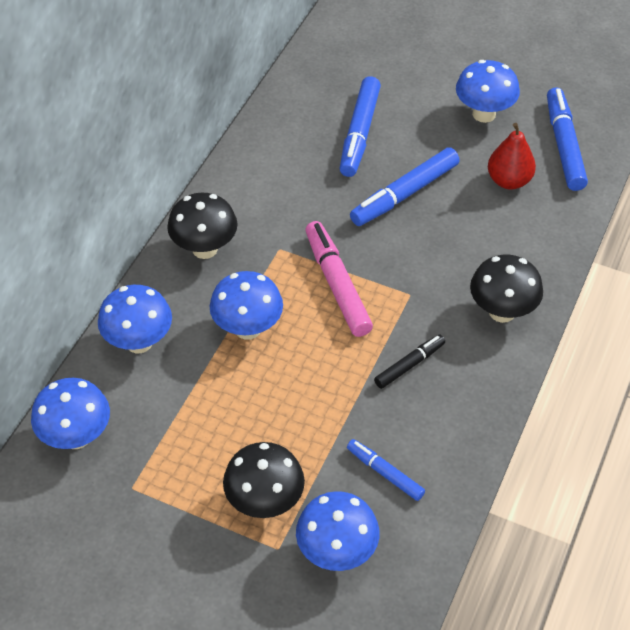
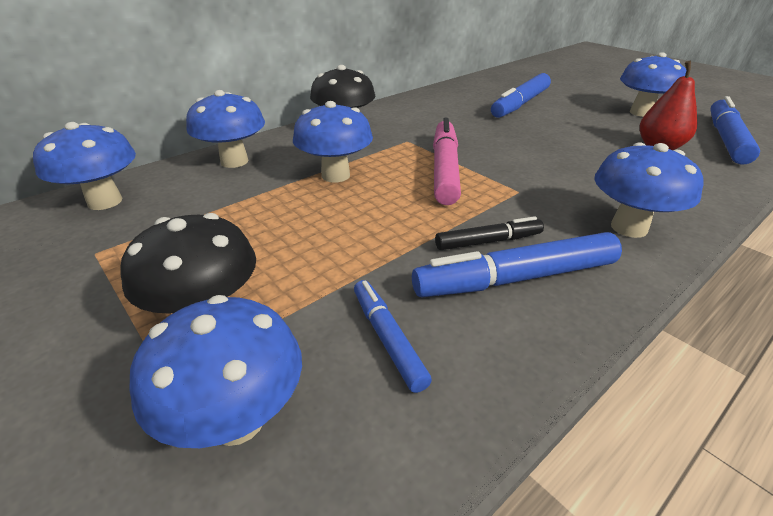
camera: 25 degrees right, 15 degrees down
blue marker [350,147,459,226] -> blue marker moved to [412,232,622,297]
black mushroom [470,255,543,323] -> blue mushroom [594,142,704,238]

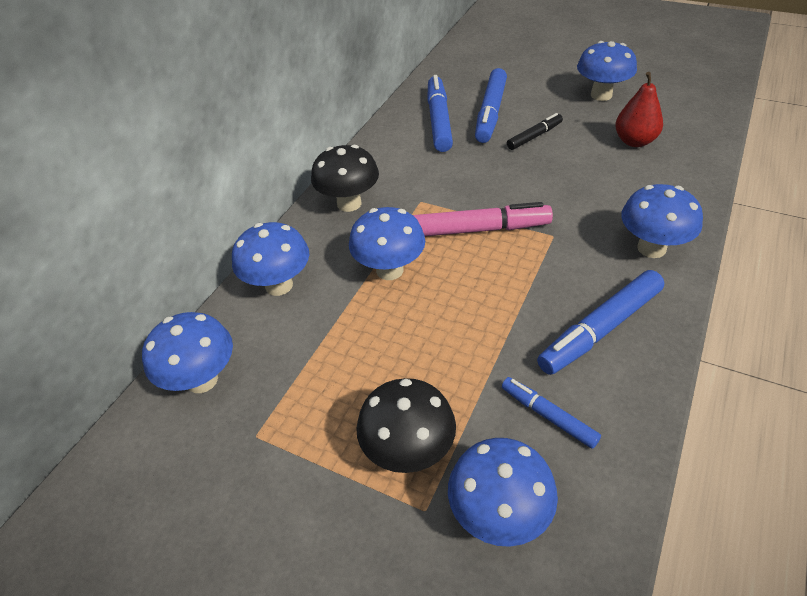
camera: 20 degrees left, 10 degrees up
pink marker [433,118,461,205] -> pink marker turned 105 degrees clockwise [413,202,553,236]
black marker [435,216,544,250] -> black marker moved to [507,113,563,150]
blue marker [710,96,760,164] -> blue marker moved to [427,75,453,152]

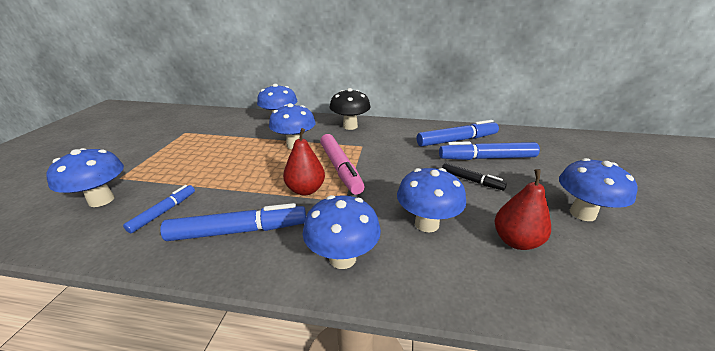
camera: 70 degrees right, 15 degrees down
blue mushroom [142,312,233,393] -> blue mushroom moved to [397,168,466,233]
black mushroom [356,378,456,473] -> none
blue marker [537,270,664,375] -> blue marker turned 135 degrees clockwise [160,203,306,241]
none -> red pear [283,128,325,195]

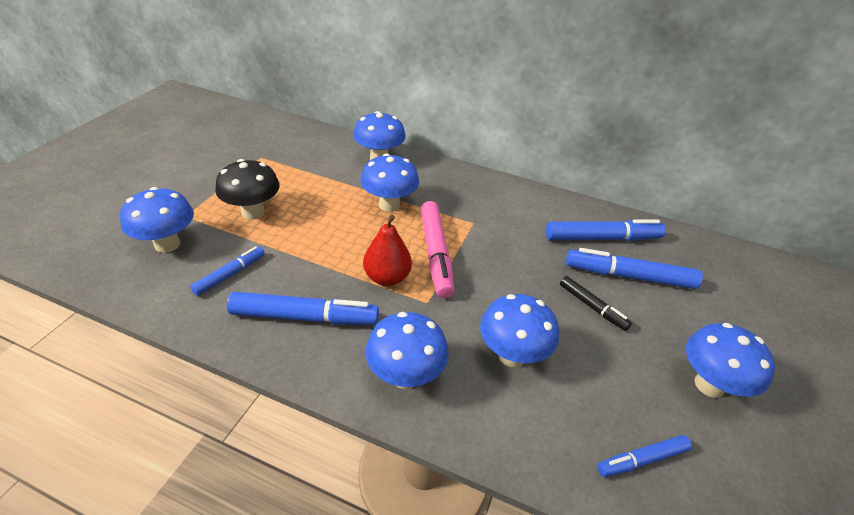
camera: 10 degrees right, 10 degrees up
black mushroom [329,88,371,130] -> black mushroom moved to [215,159,280,220]
red pear [495,169,551,250] -> none
none -> blue marker [597,435,692,477]

